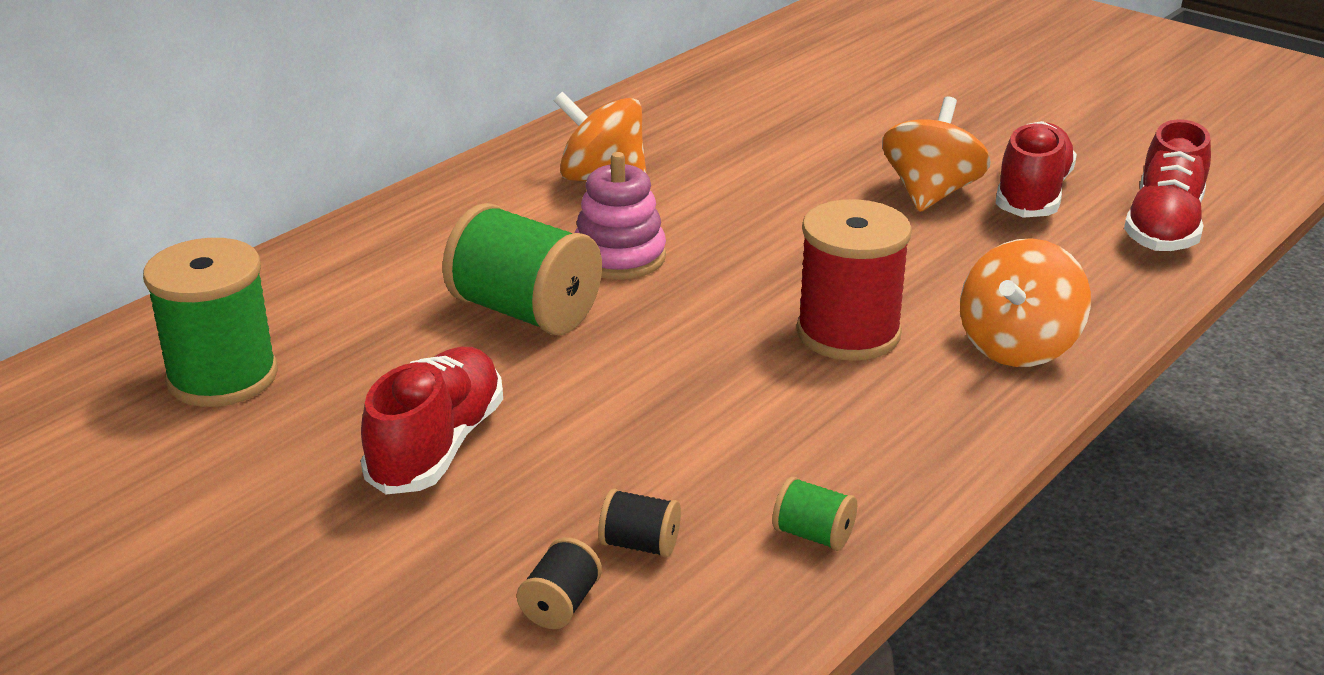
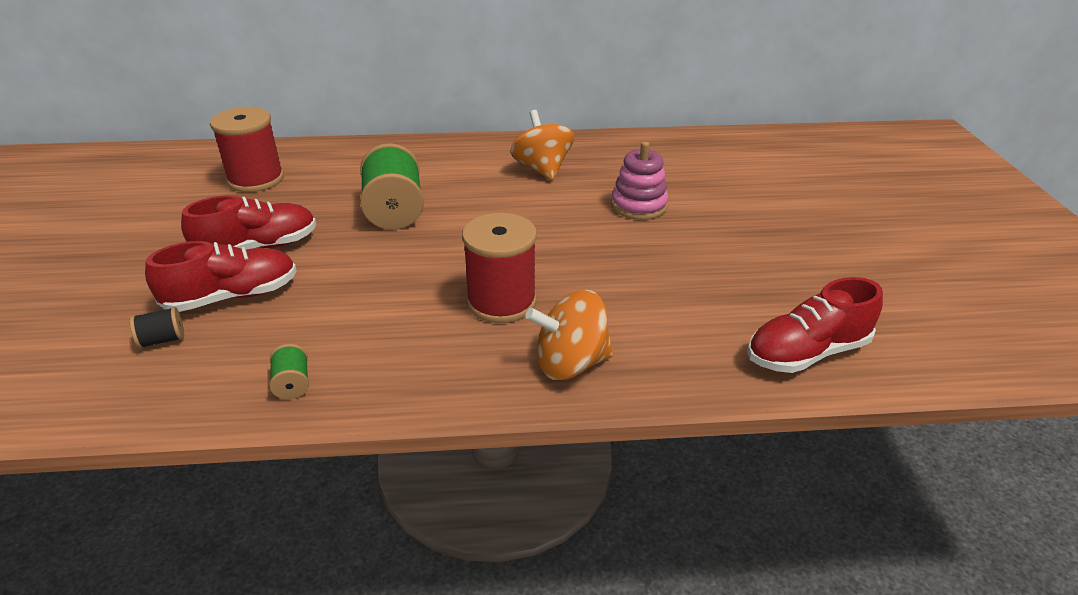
camera: 45 degrees right, 5 degrees up
green spool [143,238,278,407] -> red spool [210,107,284,192]
pink stacking toy [575,152,666,280] -> pink stacking toy moved to [611,142,668,220]
black spool [598,488,681,558] -> none
orange spinning top [882,96,991,212] -> none
red shoe [996,121,1077,218] -> red shoe moved to [145,241,297,312]

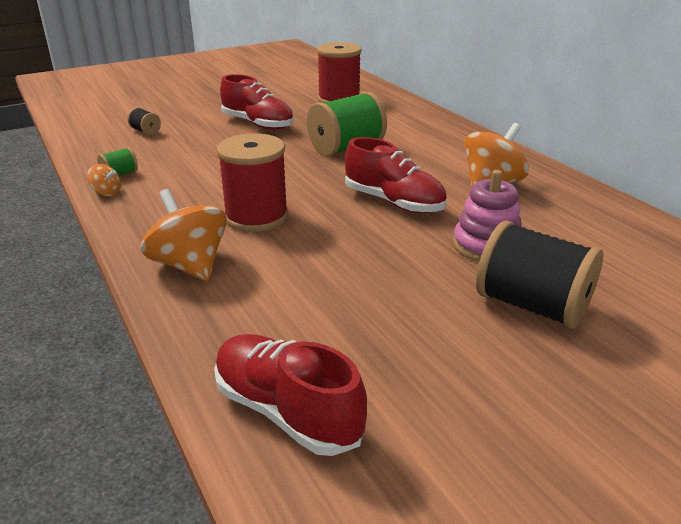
camera: 65 degrees right, 5 degrees down
red shoe [145,241,297,312] -> red shoe moved to [345,137,447,213]
none -> orange spinning top [87,164,121,196]
none -> black spool [476,221,603,329]

